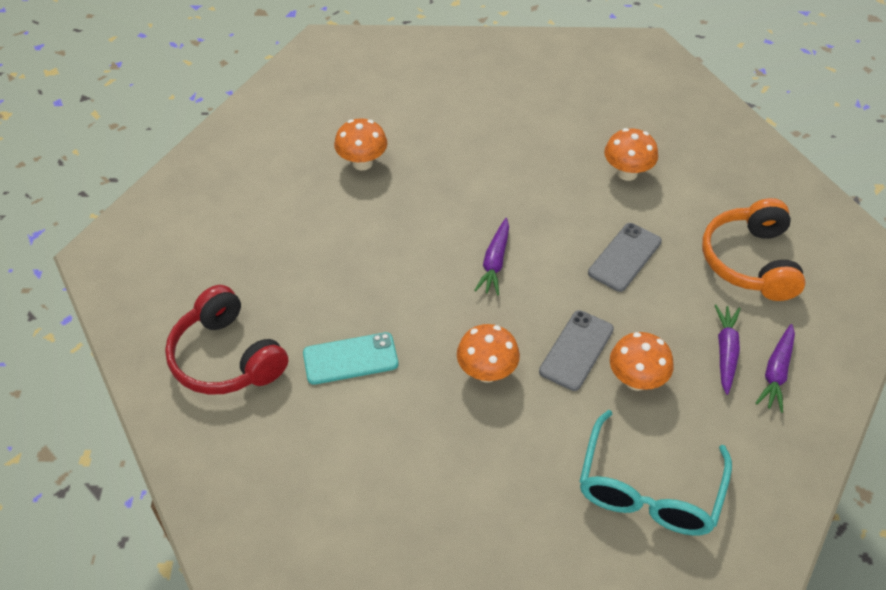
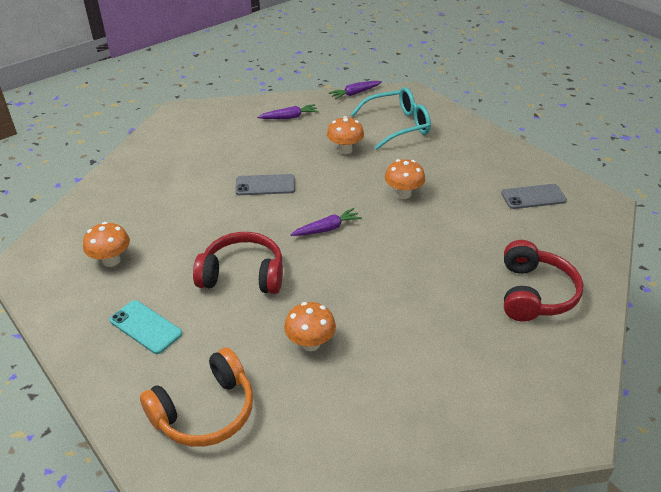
camera: 130 degrees left, 10 degrees down
turquoise phone [303,332,398,385] -> turquoise phone moved to [110,300,182,354]
grey phone [539,310,614,391] -> grey phone moved to [501,184,567,209]
orange mushroom [604,128,658,181] -> orange mushroom moved to [83,222,130,267]
orange headphones [702,198,806,301] -> orange headphones moved to [140,347,253,447]
purple carrot [714,305,741,395] -> purple carrot moved to [329,81,382,100]
none -> red headphones [193,232,283,294]

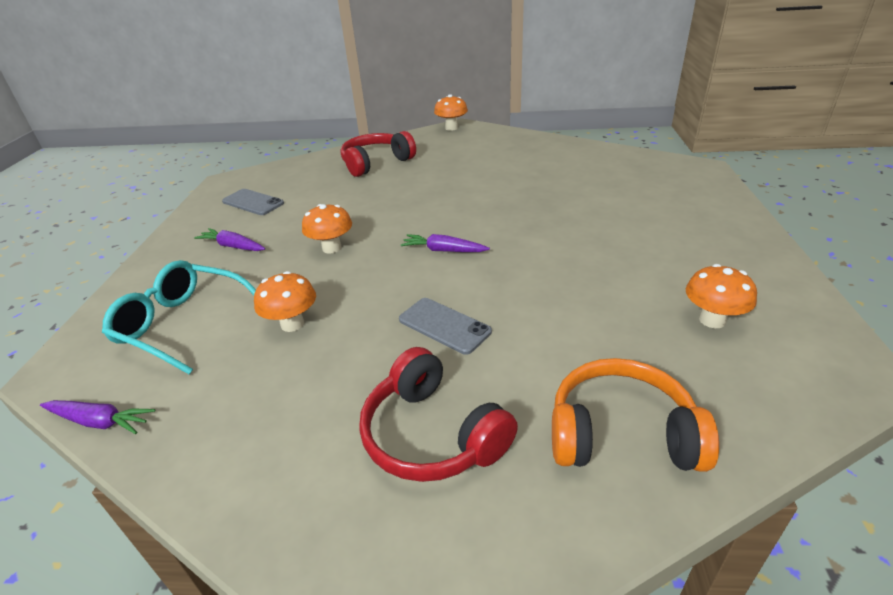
camera: 135 degrees left, 5 degrees down
turquoise phone [110,300,182,354] -> none
orange headphones [140,347,253,447] -> orange headphones moved to [552,358,719,472]
red headphones [193,232,283,294] -> red headphones moved to [359,347,518,482]
purple carrot [257,104,319,119] -> purple carrot moved to [194,228,265,251]
orange mushroom [284,302,336,351] -> orange mushroom moved to [434,94,468,131]

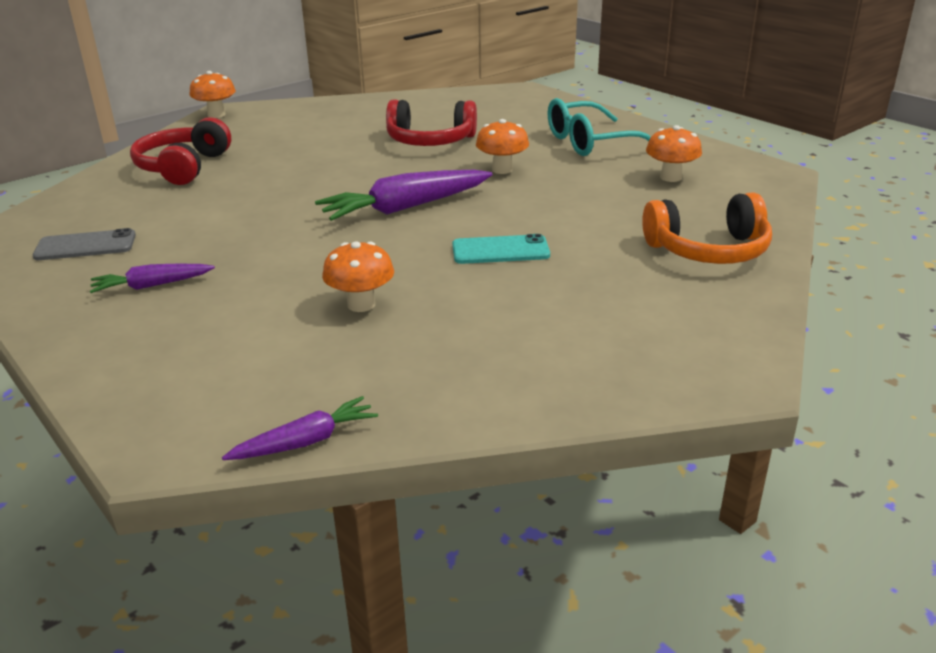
camera: 45 degrees left, 5 degrees down
turquoise glasses [102,260,256,374] -> turquoise glasses moved to [548,98,651,156]
orange mushroom [302,204,352,254] -> orange mushroom moved to [476,119,529,174]
red headphones [359,347,518,482] -> red headphones moved to [386,99,477,146]
grey phone [399,298,492,355] -> turquoise phone [452,234,550,264]
purple carrot [401,234,490,252] -> purple carrot [315,170,493,221], size x1.81
orange headphones [552,358,719,472] -> orange headphones turned 150 degrees counterclockwise [642,193,772,264]

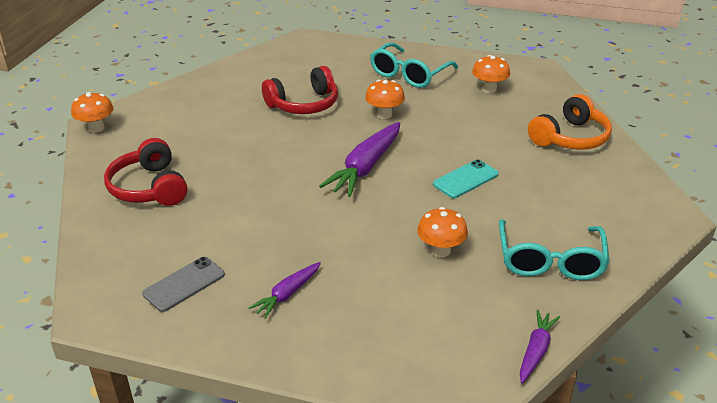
camera: 35 degrees left, 5 degrees up
none -> turquoise glasses [499,219,610,280]

